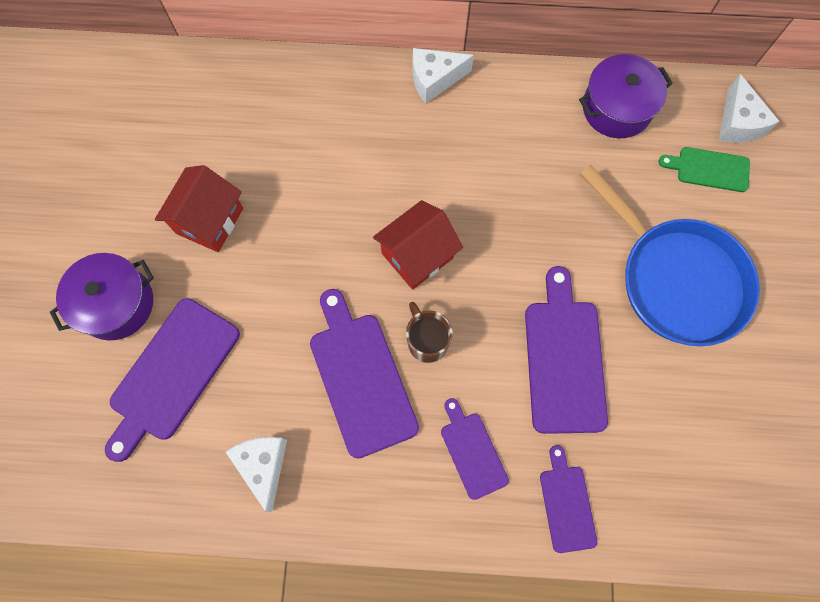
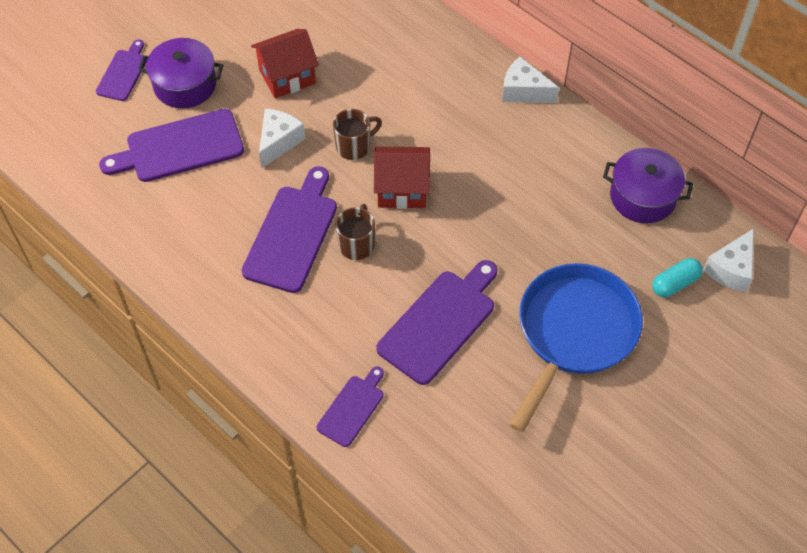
camera: 40 degrees right, 15 degrees down
white cheese [226,437,287,512] -> white cheese moved to [259,109,306,168]
purple cutting board [441,398,509,500] -> purple cutting board moved to [96,39,147,101]
blue pan [580,165,760,346] -> blue pan turned 150 degrees counterclockwise [510,263,643,432]
green cutting board [658,147,750,192] -> turquoise capsule [652,258,703,297]
none -> brown mug [333,109,382,160]

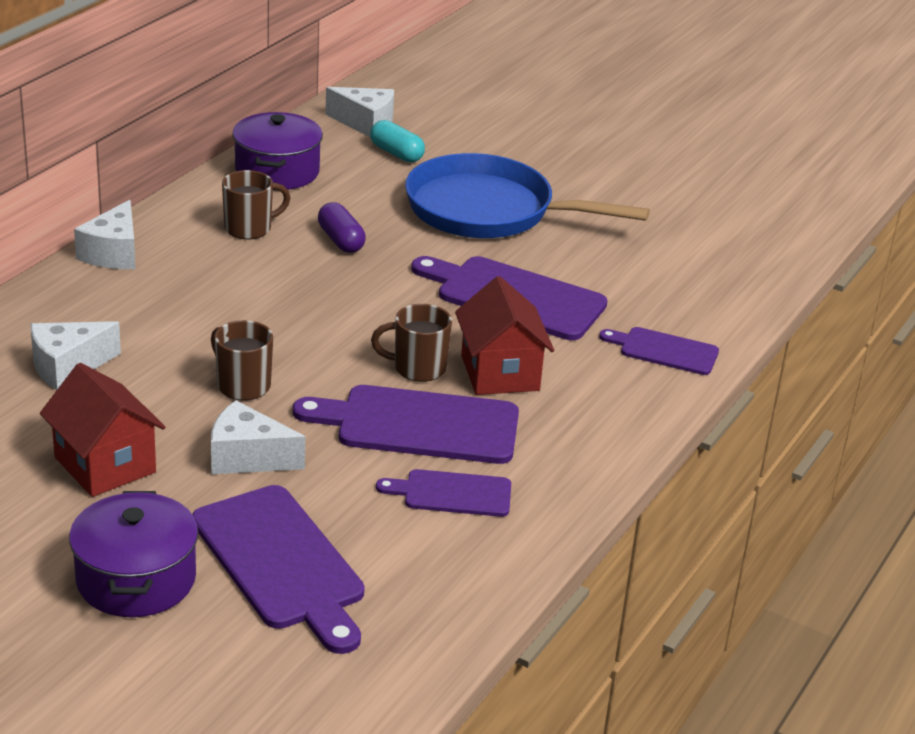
camera: 105 degrees left, 25 degrees down
purple cutting board [96,39,147,101] -> purple cutting board moved to [376,469,511,517]
red house [374,147,430,209] -> red house moved to [455,276,554,395]
none -> white cheese [31,321,121,390]
none -> brown mug [222,170,290,239]
none -> purple capsule [318,202,366,253]

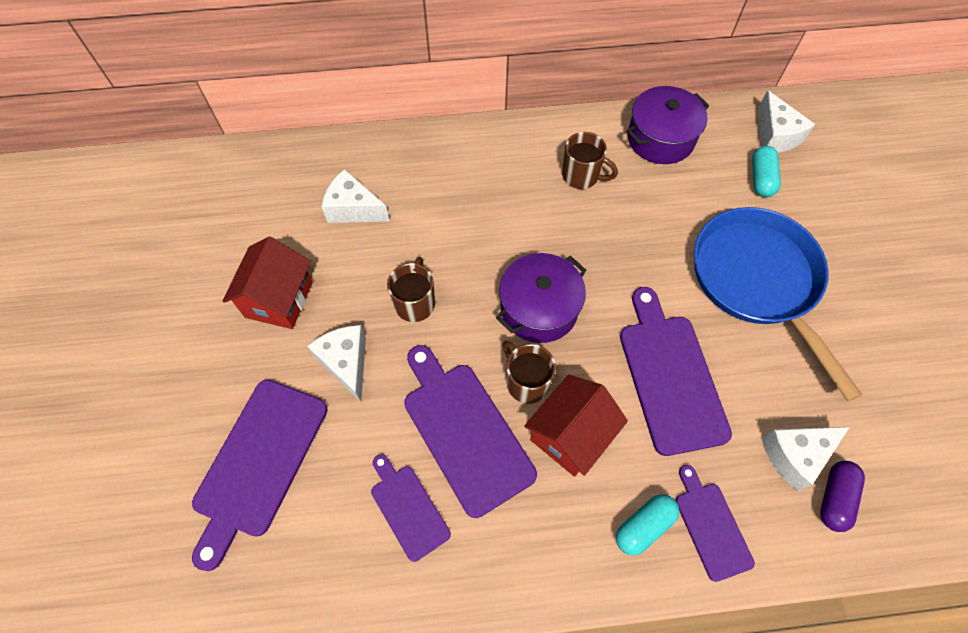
camera: 55 degrees right, 30 degrees up
purple pot [69,491,198,617] -> purple pot moved to [496,253,586,343]
white cheese [74,200,135,269] -> white cheese moved to [762,427,850,491]
purple capsule [318,202,366,253] -> purple capsule moved to [820,461,865,532]
none -> turquoise capsule [616,494,679,556]

